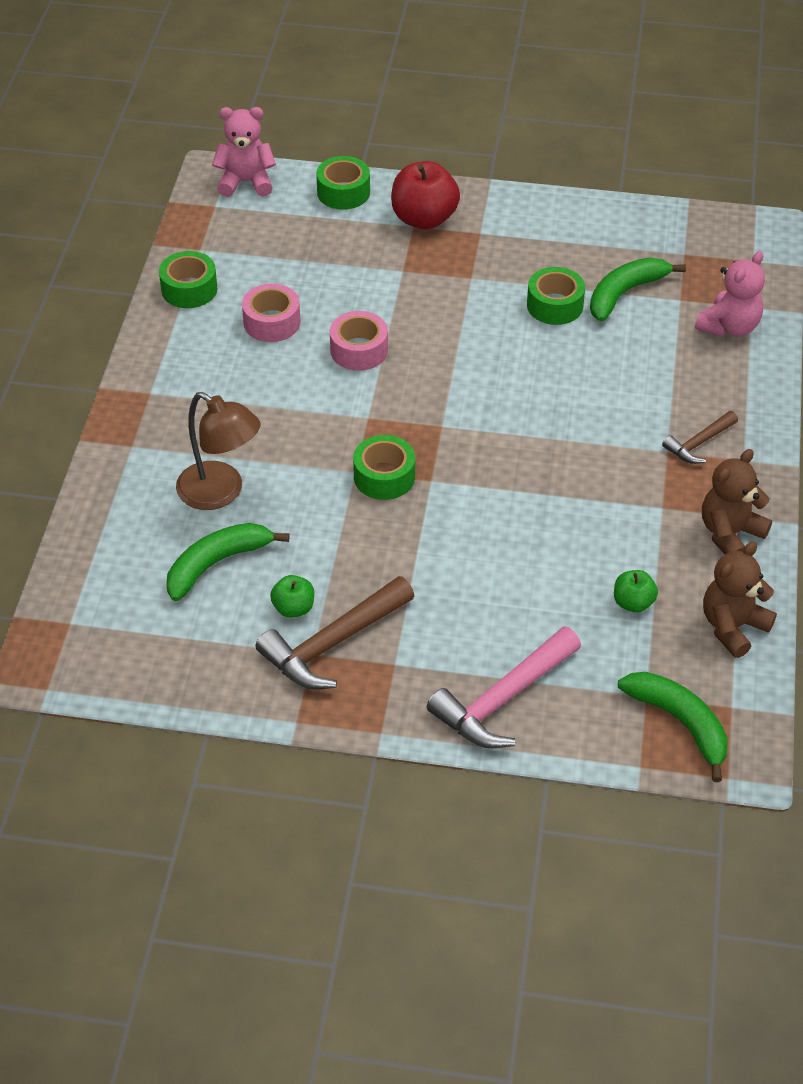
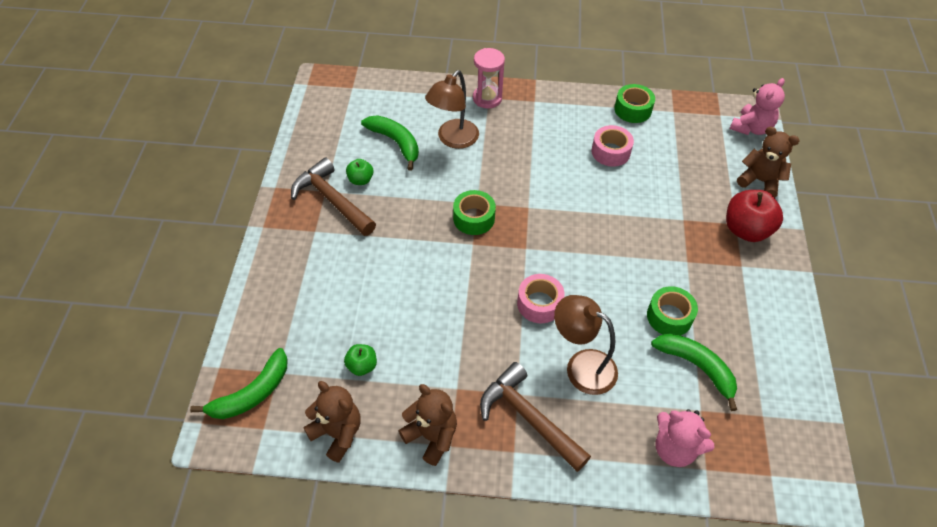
camera: 85 degrees right, 5 degrees up
pink teddy bear [212,107,276,197] -> pink teddy bear turned 45 degrees clockwise [730,78,785,135]
green tape [316,156,370,210] -> brown teddy bear [737,127,800,198]
pink tape [330,311,388,371] -> pink tape moved to [517,274,565,323]
pink hammer [427,626,581,748] -> none
brown hammer [662,411,738,464] -> brown hammer [480,362,591,472], size x1.81
none -> pink hourglass [473,48,505,108]
none -> brown lamp [554,295,618,395]

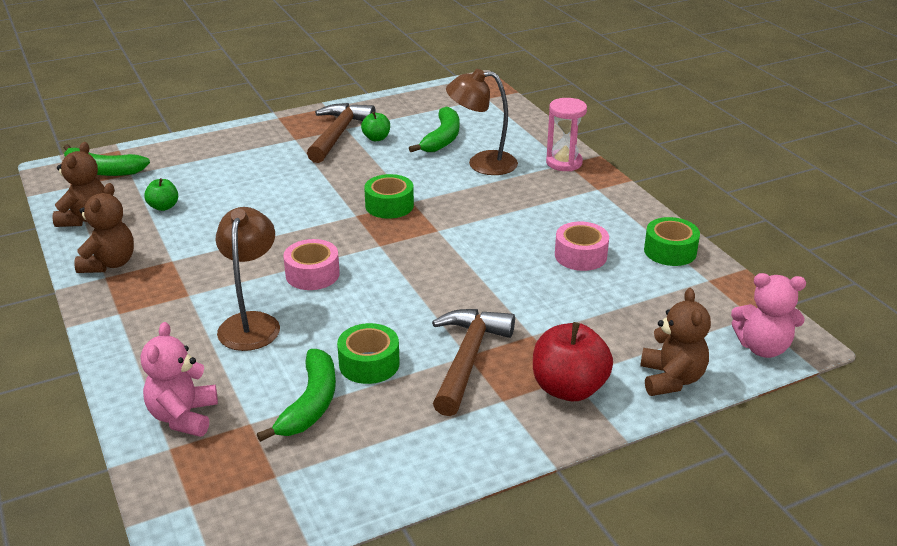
camera: 60 degrees right, 20 degrees down
brown hammer [480,362,591,472] -> brown hammer moved to [432,309,515,416]

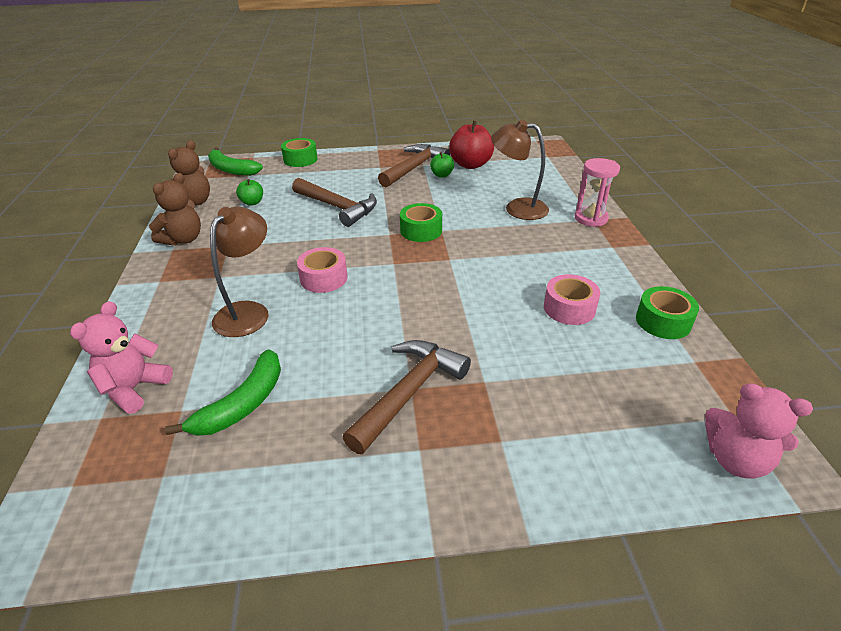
camera: 20 degrees right, 5 degrees up
green tape [337,323,400,384] -> green tape moved to [281,138,318,167]
green banana [409,107,459,152] -> none
red apple [533,322,613,401] -> red apple moved to [449,121,494,169]
brown teddy bear [640,288,711,396] -> none
none -> brown hammer [292,178,377,227]

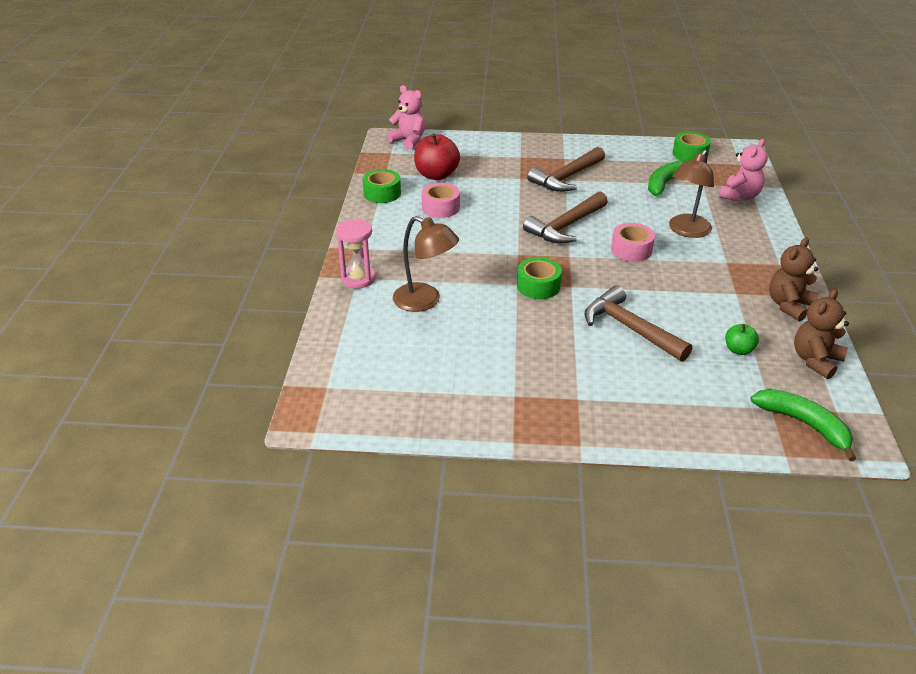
camera: 170 degrees left, 0 degrees up
green tape [281,138,318,167] -> green tape moved to [673,132,711,161]
brown hammer [378,144,450,187] -> brown hammer moved to [523,192,608,244]
green apple [430,152,454,178] -> none
red apple [449,121,494,169] -> red apple moved to [414,133,460,180]

